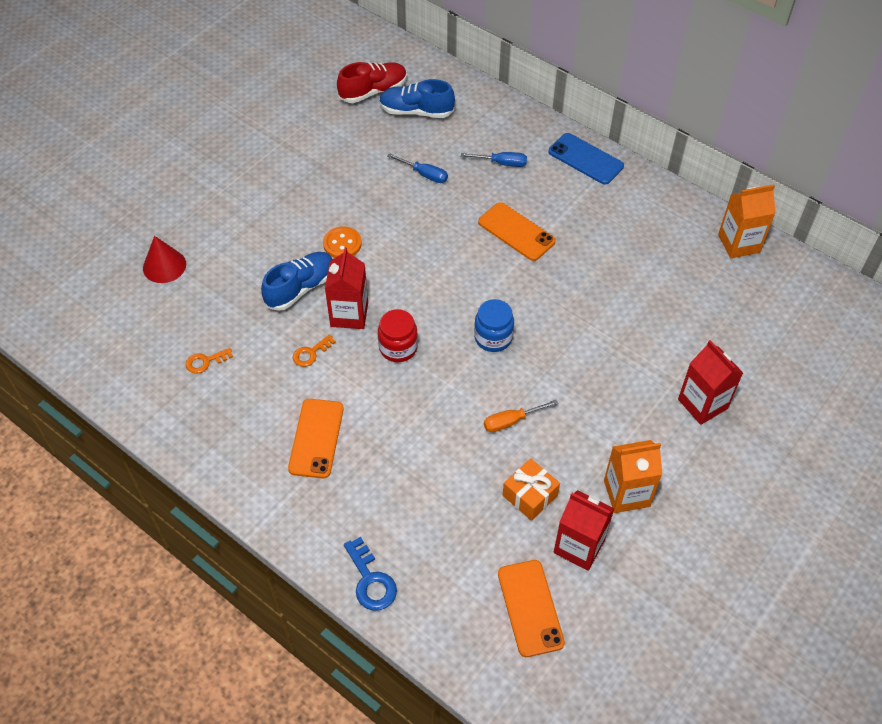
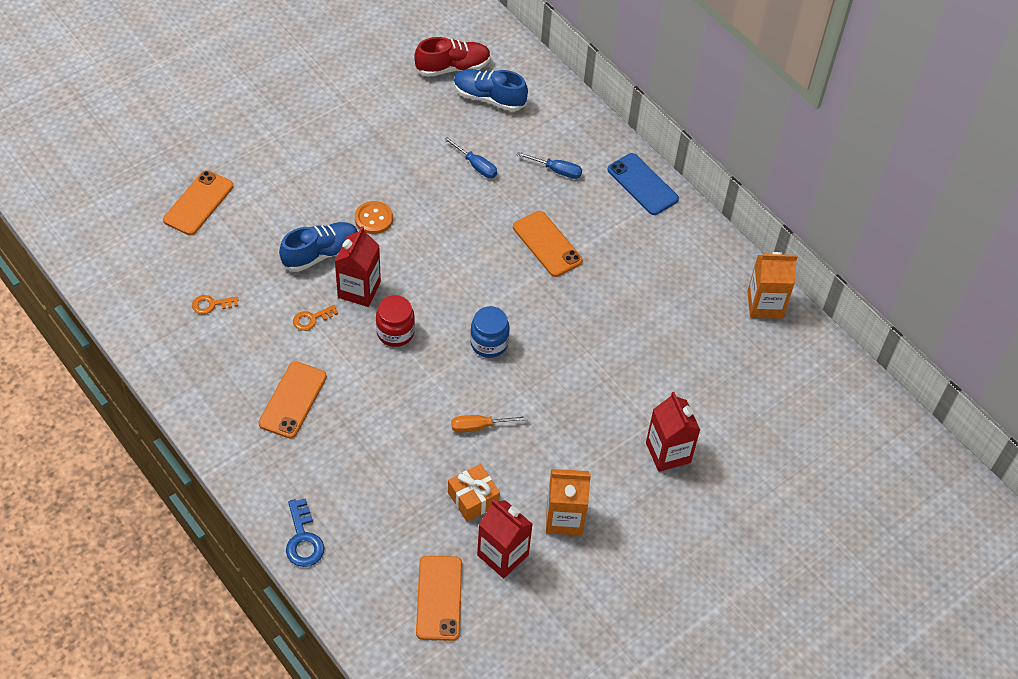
camera: 10 degrees right, 0 degrees up
red cone [143,236,186,283] -> orange phone [163,170,233,235]

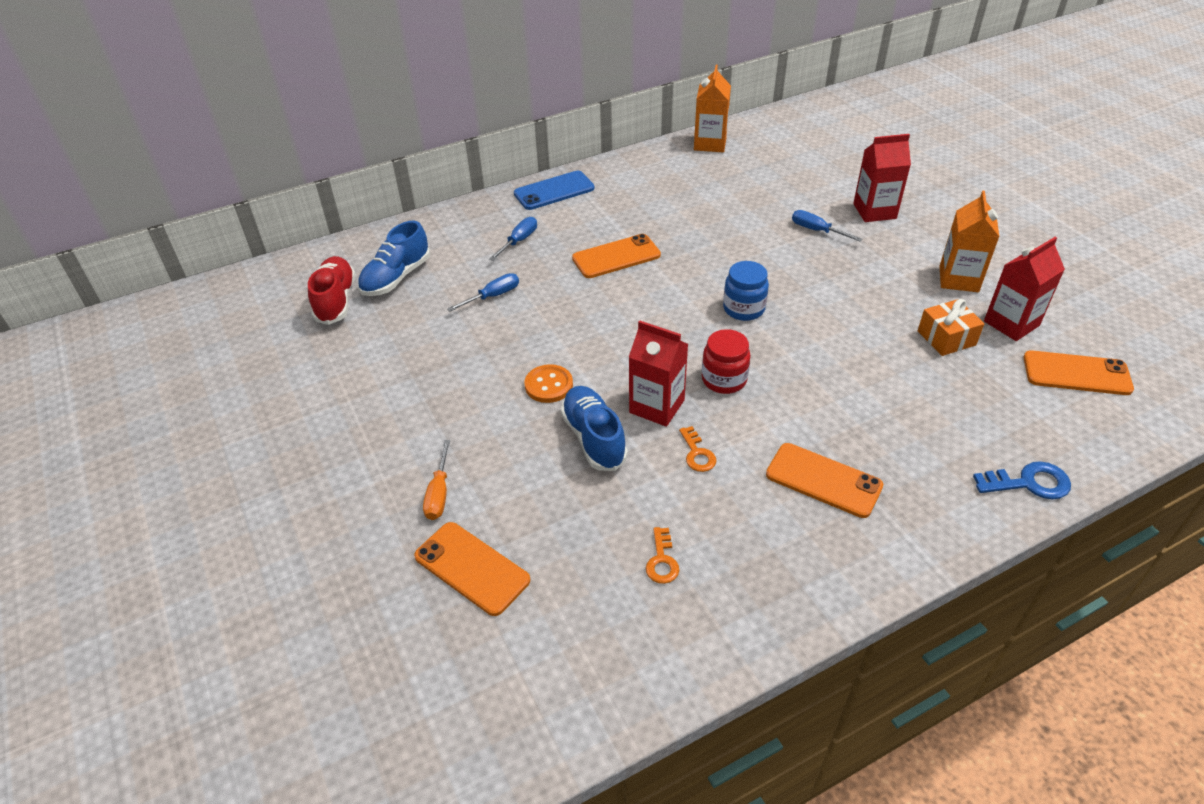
camera: 75 degrees left, 10 degrees down
orange screwdriver [451,415,528,433] -> orange screwdriver moved to [423,440,450,520]
none -> blue screwdriver [792,210,863,242]

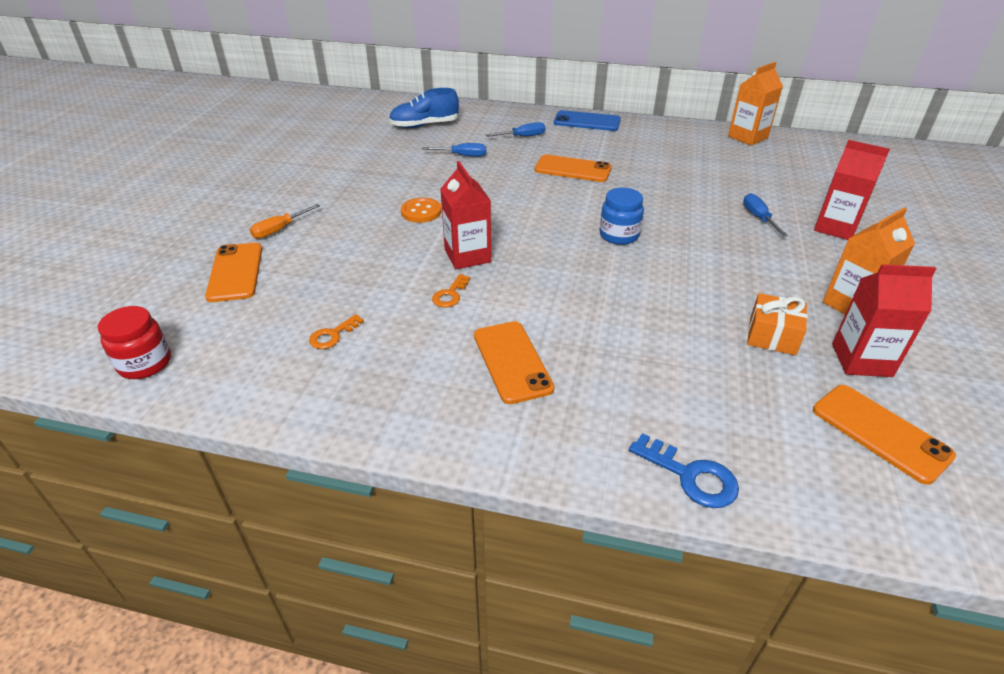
camera: 40 degrees right, 5 degrees down
red shoe [308,256,356,325] -> none
blue shoe [561,386,628,471] -> none
red jar [702,329,751,394] -> red jar moved to [98,306,171,379]

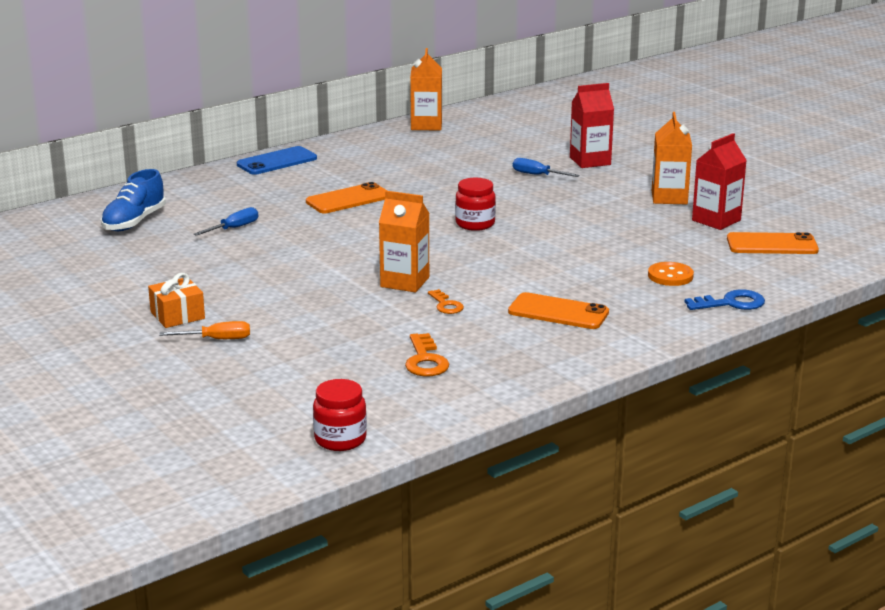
camera: 50 degrees left, 15 degrees down
orange phone [205,243,262,302] -> none
orange screwdriver [250,204,320,239] -> orange screwdriver turned 90 degrees counterclockwise [159,321,250,339]
orange key [309,314,364,349] -> orange key [405,333,449,376], size x1.50
orange button [401,198,442,223] -> orange button moved to [648,262,694,286]
red carton [440,161,491,269] -> orange carton [379,191,429,292]
blue screwdriver [486,122,545,137] -> none
blue jar [600,187,644,245] -> red jar [455,178,496,231]
orange gift [747,293,807,355] -> orange gift moved to [148,273,205,328]

